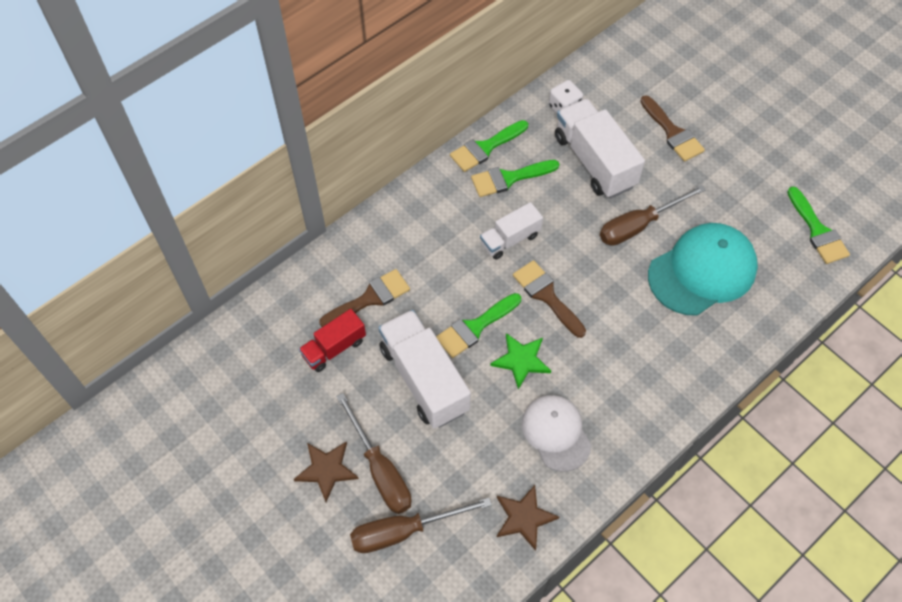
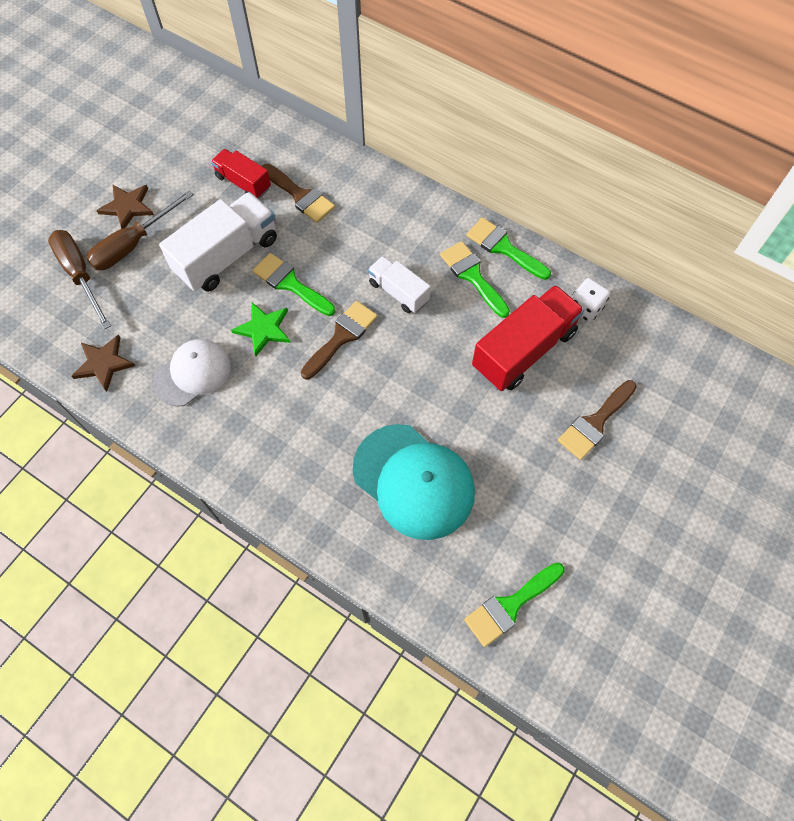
camera: 75 degrees right, 5 degrees up
white truck [555,99,645,198] -> red truck [472,285,584,391]
brown screwdriver [600,185,706,246] -> none

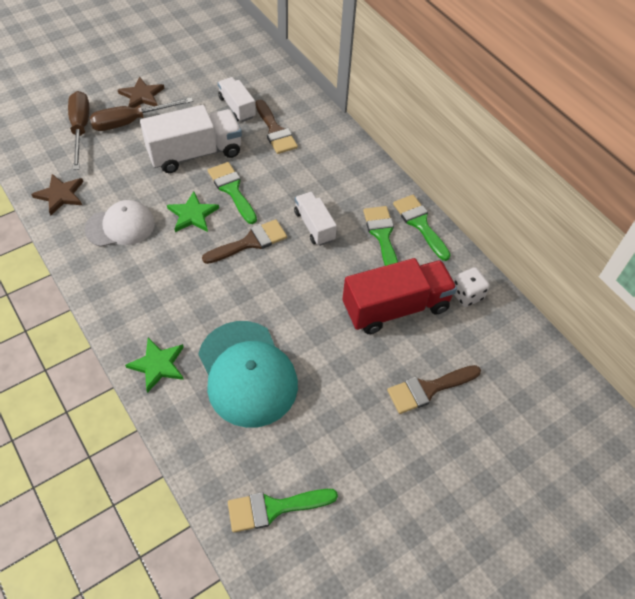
camera: 20 degrees right, 10 degrees down
red truck [211,149,271,199] -> white truck [218,77,256,122]
none -> green star [125,338,184,393]

